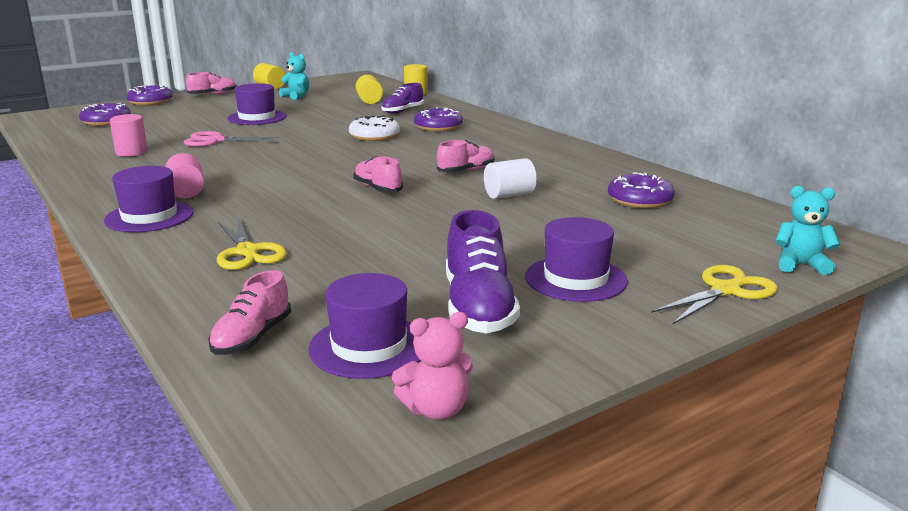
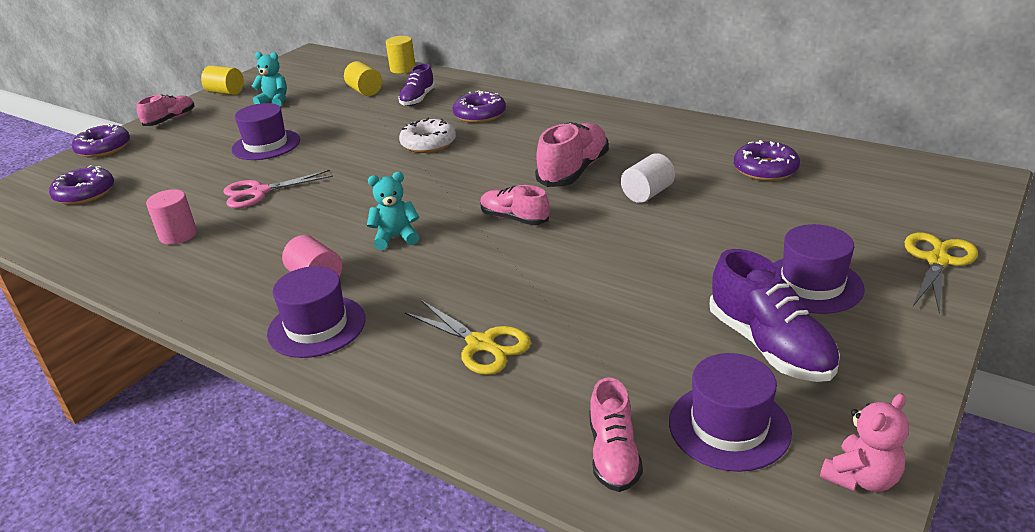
camera: 20 degrees left, 10 degrees up
pink shoe [437,140,495,172] -> pink shoe [535,122,609,187], size x1.58
turquoise teddy bear [775,186,840,275] -> turquoise teddy bear moved to [367,172,419,250]

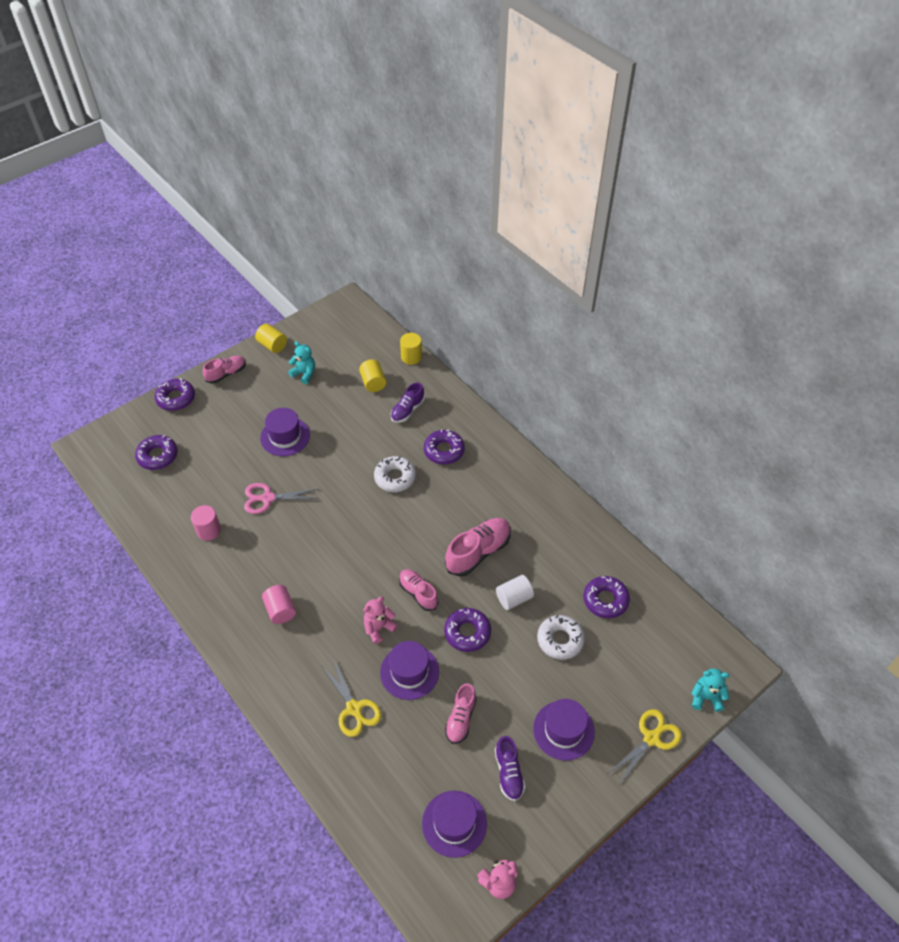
camera: 15 degrees right, 20 degrees up
purple hat [267,266,366,358] -> purple hat moved to [380,641,439,700]
turquoise teddy bear [367,172,419,250] -> turquoise teddy bear moved to [691,668,730,712]
pink shoe [589,377,643,492] -> pink shoe moved to [445,683,477,744]
purple shoe [710,249,840,382] -> purple shoe [495,736,525,801], size x0.63
none -> pink teddy bear [363,596,398,644]
none -> purple donut [444,608,491,652]
none -> white donut [537,615,585,660]

